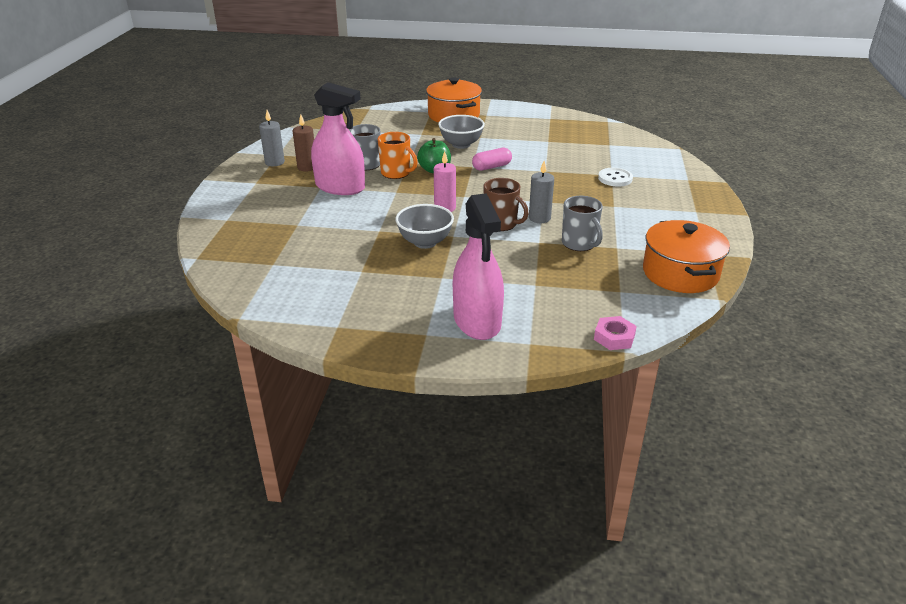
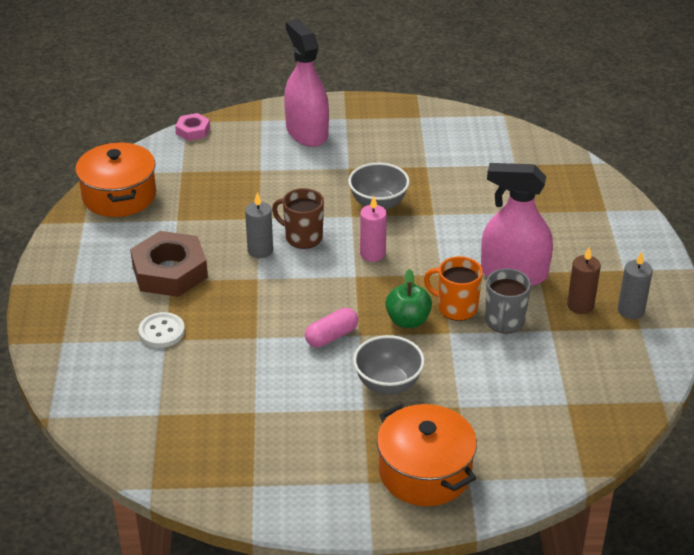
camera: 170 degrees right, 5 degrees up
grey mug [562,196,603,251] -> none
none -> brown nut [130,231,208,297]

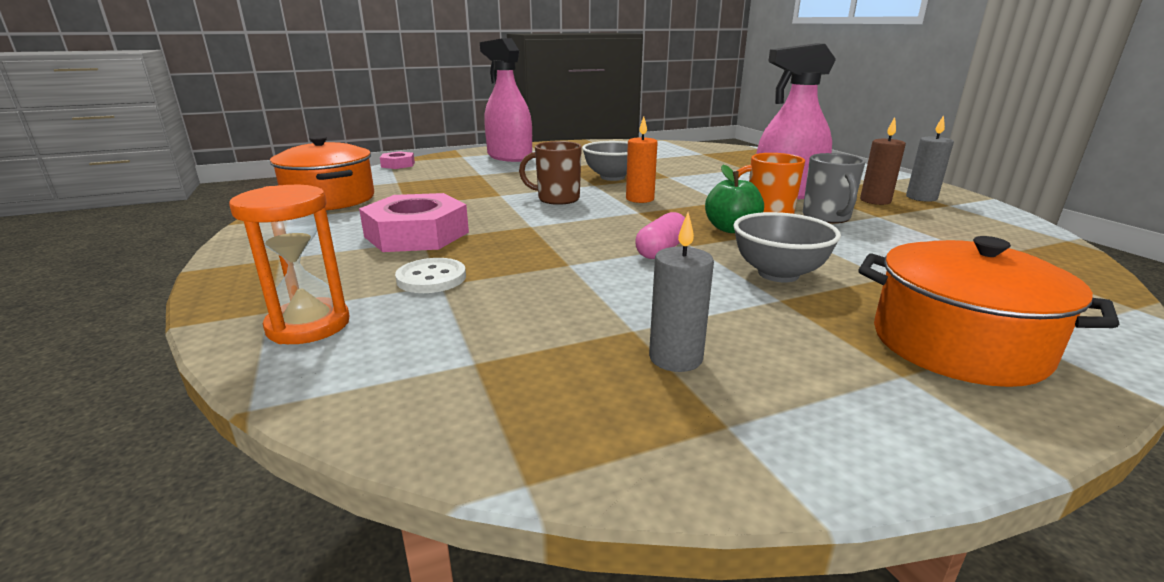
camera: 20 degrees left, 15 degrees down
brown nut [130,231,208,297] -> pink nut [359,193,469,252]
grey candle [245,192,273,258] -> grey candle moved to [649,212,714,372]
pink candle [360,196,387,262] -> orange candle [626,117,658,203]
none -> orange hourglass [229,185,350,344]

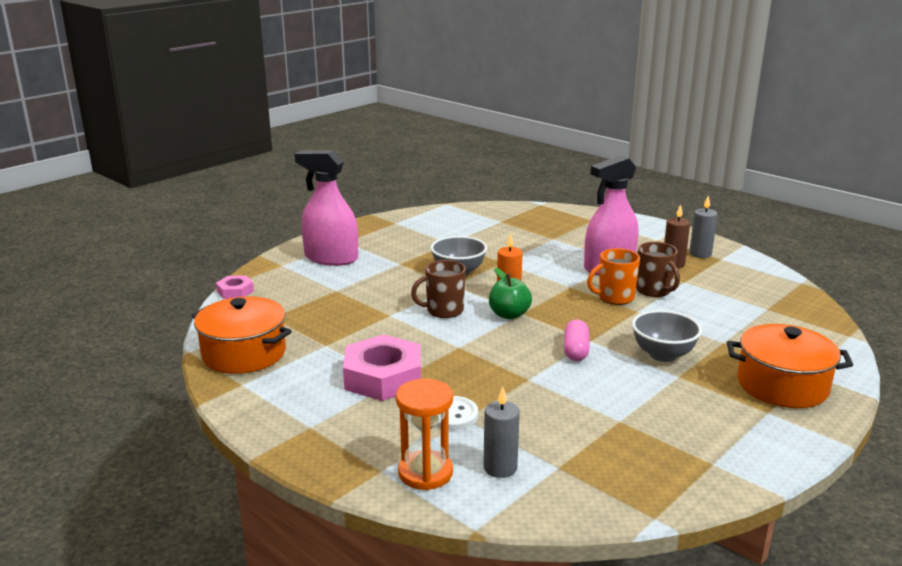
camera: 25 degrees left, 0 degrees up
grey candle [649,212,714,372] -> grey candle moved to [483,387,520,478]
green apple [705,165,764,233] -> green apple moved to [489,268,532,319]
grey mug [803,153,866,223] -> brown mug [636,242,680,297]

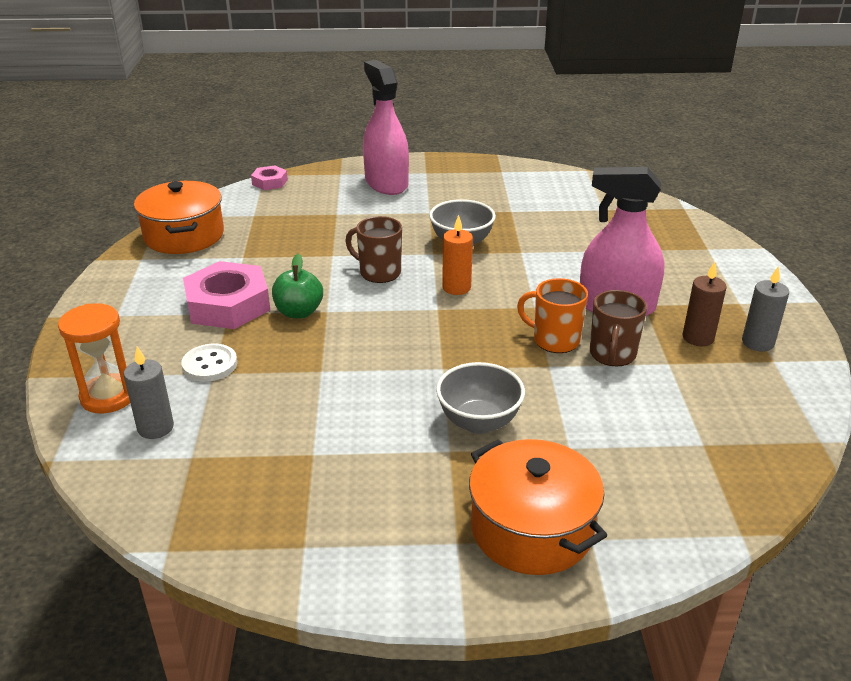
camera: 45 degrees right, 10 degrees up
green apple [489,268,532,319] -> green apple moved to [272,254,323,318]
pink capsule [564,319,590,361] -> none

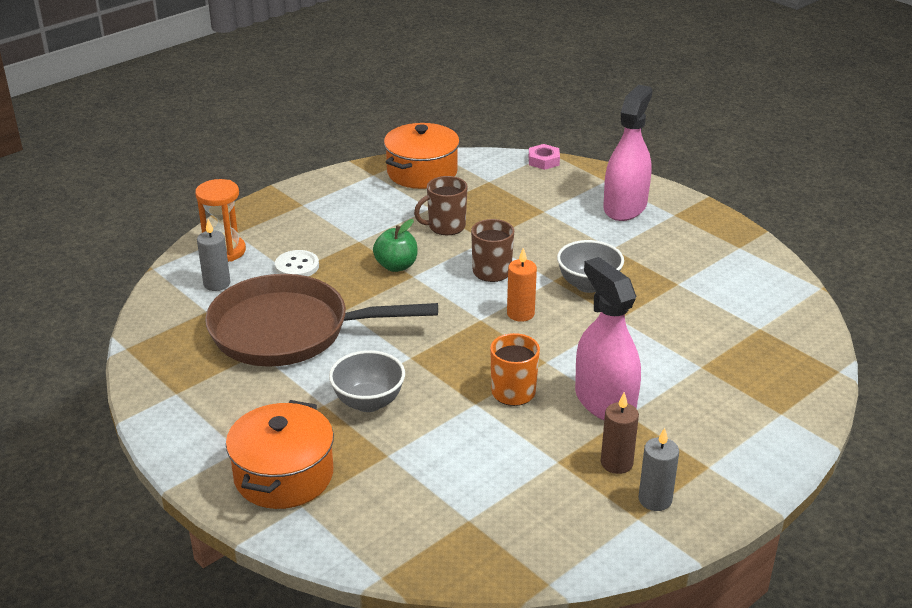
camera: 50 degrees right, 0 degrees up
pink nut [183,261,270,329] -> none
brown mug [590,290,647,367] -> brown mug moved to [414,176,468,235]
none -> brown pan [205,274,438,367]

